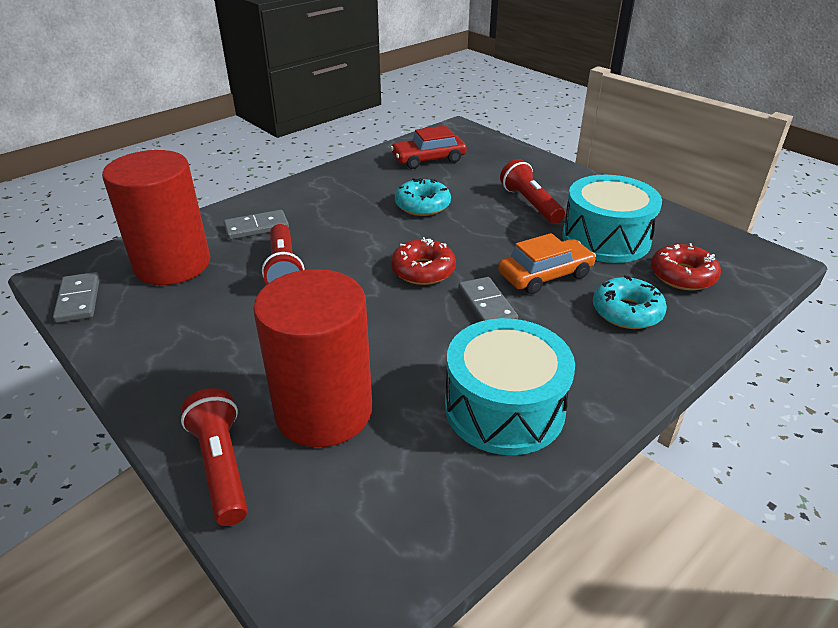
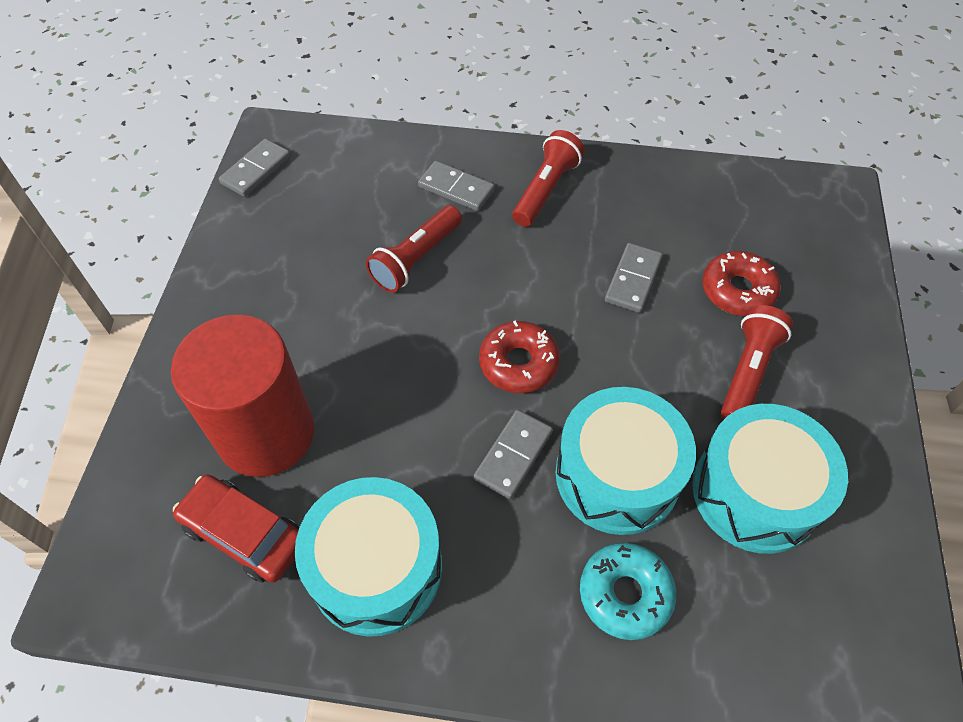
camera: 50 degrees right, 20 degrees up
red cylinder [102,150,210,285] -> none
red flashlight [181,388,248,526] -> red flashlight moved to [512,130,585,227]
red car [391,126,467,169] -> red car moved to [173,474,299,583]
turquoise donut [395,178,451,216] -> grey domino [605,243,663,313]
orange car [498,233,596,294] -> turquoise drum [556,387,696,535]
red donut [651,243,721,291] -> red donut moved to [702,251,781,316]

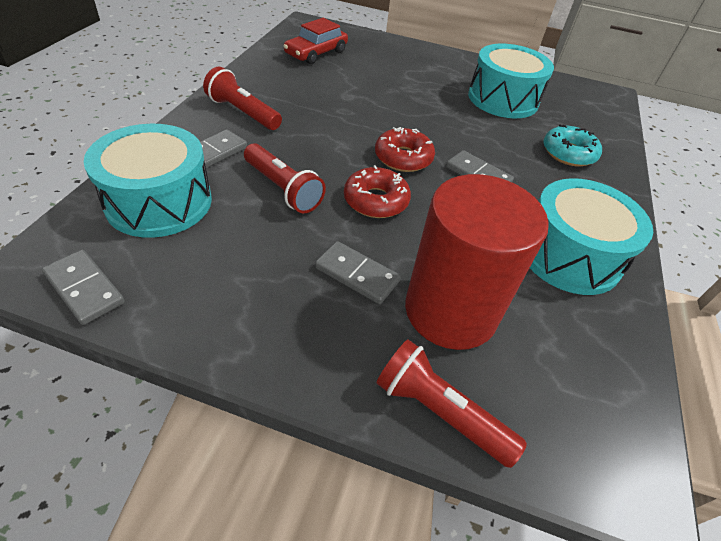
camera: 85 degrees left, 10 degrees down
red car [173,474,299,583] -> red car moved to [283,18,348,64]
turquoise drum [556,387,696,535] -> turquoise drum moved to [84,124,212,238]
grey domino [605,243,663,313] -> grey domino moved to [315,241,401,304]
red donut [702,251,781,316] -> red donut moved to [344,165,411,218]
red flashlight [720,305,793,420] -> red flashlight moved to [376,339,527,468]

